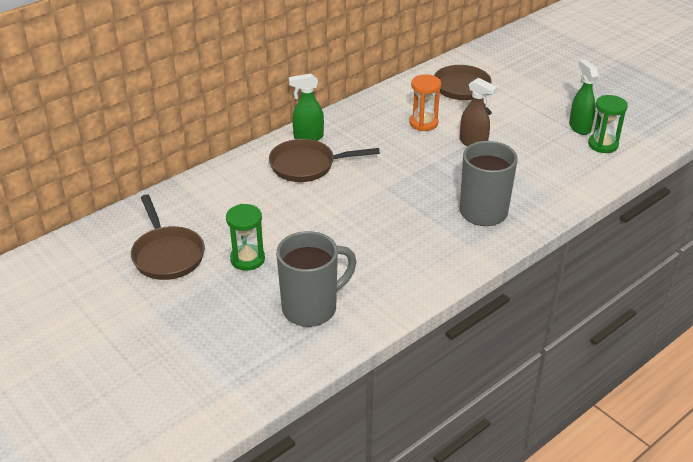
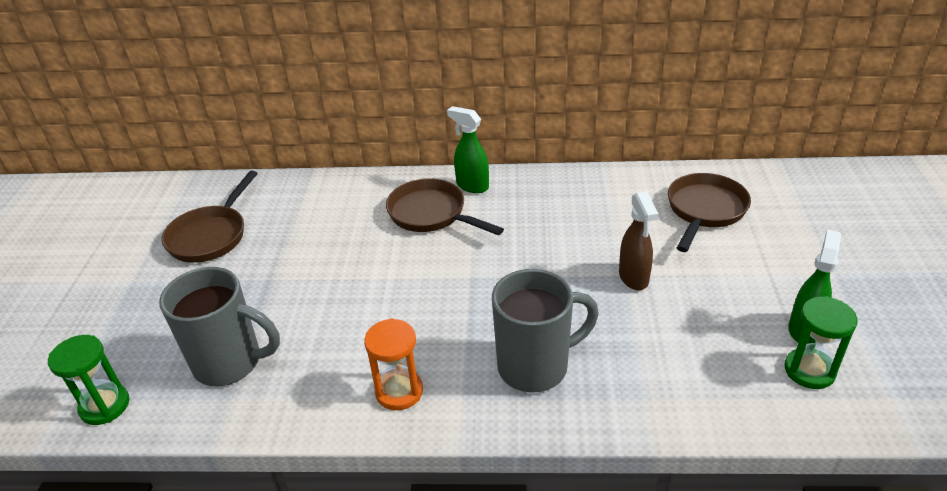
camera: 45 degrees right, 0 degrees up
green hourglass [226,204,265,271] -> green hourglass moved to [48,335,130,425]
orange hourglass [409,74,441,131] -> orange hourglass moved to [364,318,423,410]

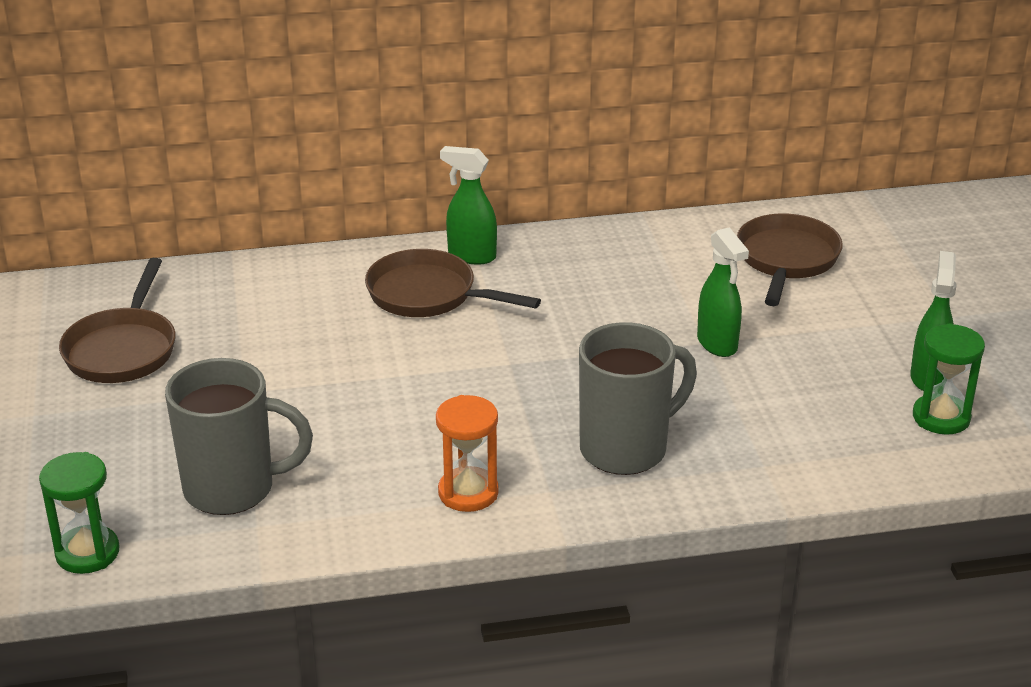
camera: 15 degrees left, 5 degrees down
brown spray bottle [619,191,659,290] -> green spray bottle [697,227,749,357]

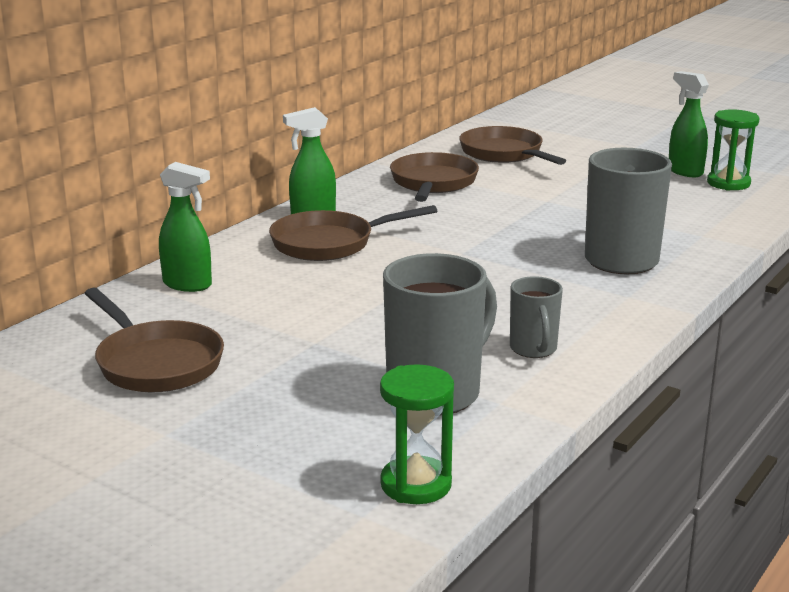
camera: 45 degrees left, 10 degrees down
orange hourglass [436,395,499,512] -> none
green spray bottle [697,227,749,357] -> green spray bottle moved to [159,162,212,292]
none -> brown pan [390,152,479,202]
none -> grey mug [510,276,563,358]

